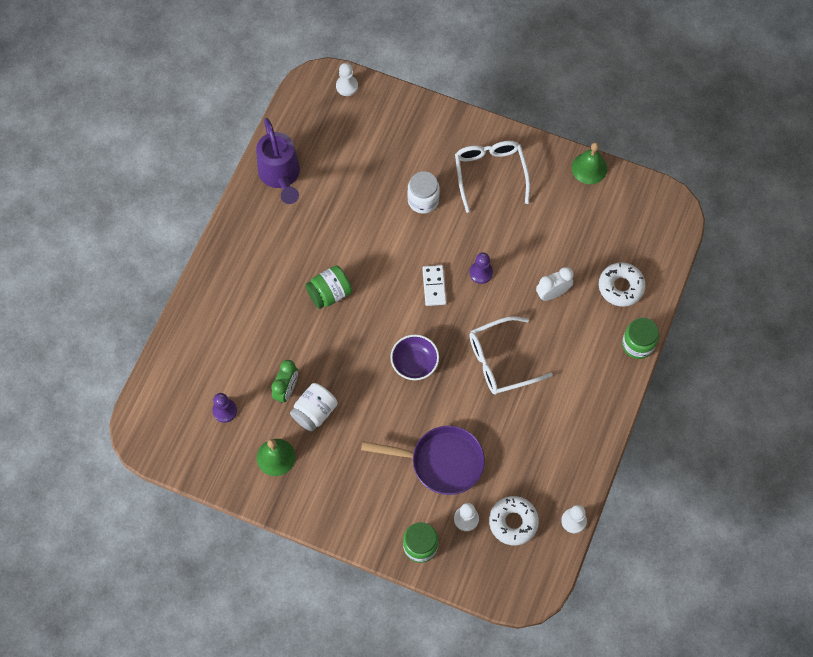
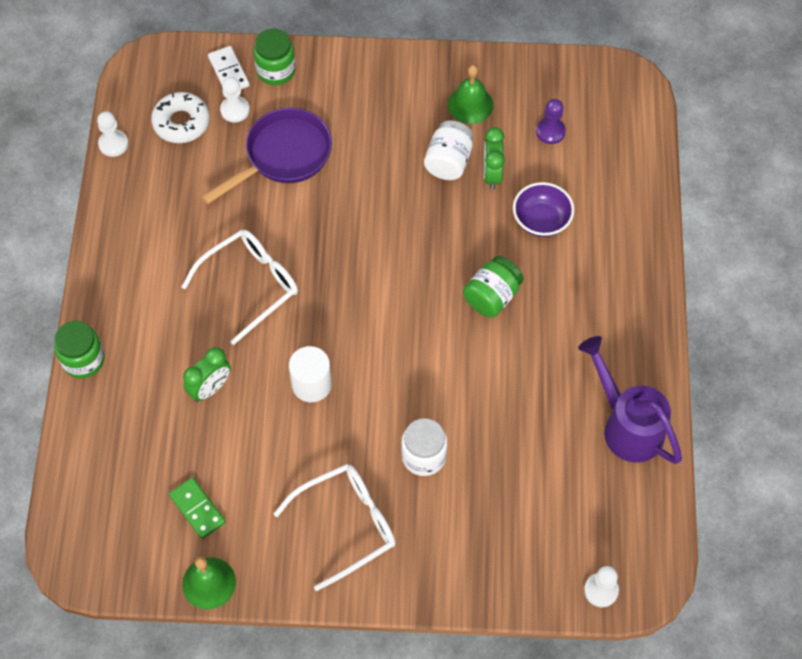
camera: 160 degrees right, 5 degrees down
purple pan [361,425,485,495] -> purple pan turned 150 degrees clockwise [201,108,332,204]
purple bowl [390,334,439,380] -> purple bowl moved to [513,182,574,237]
white domino [422,265,446,306] -> white domino moved to [208,46,249,89]
white glasses [455,141,530,213] -> white glasses turned 90 degrees counterclockwise [274,464,395,591]
purple pawn [470,252,493,284] -> white cylinder [289,346,332,402]
white clock [536,267,573,301] -> green clock [183,347,231,402]
white donut [599,262,646,307] -> none
none -> green domino [169,477,226,539]

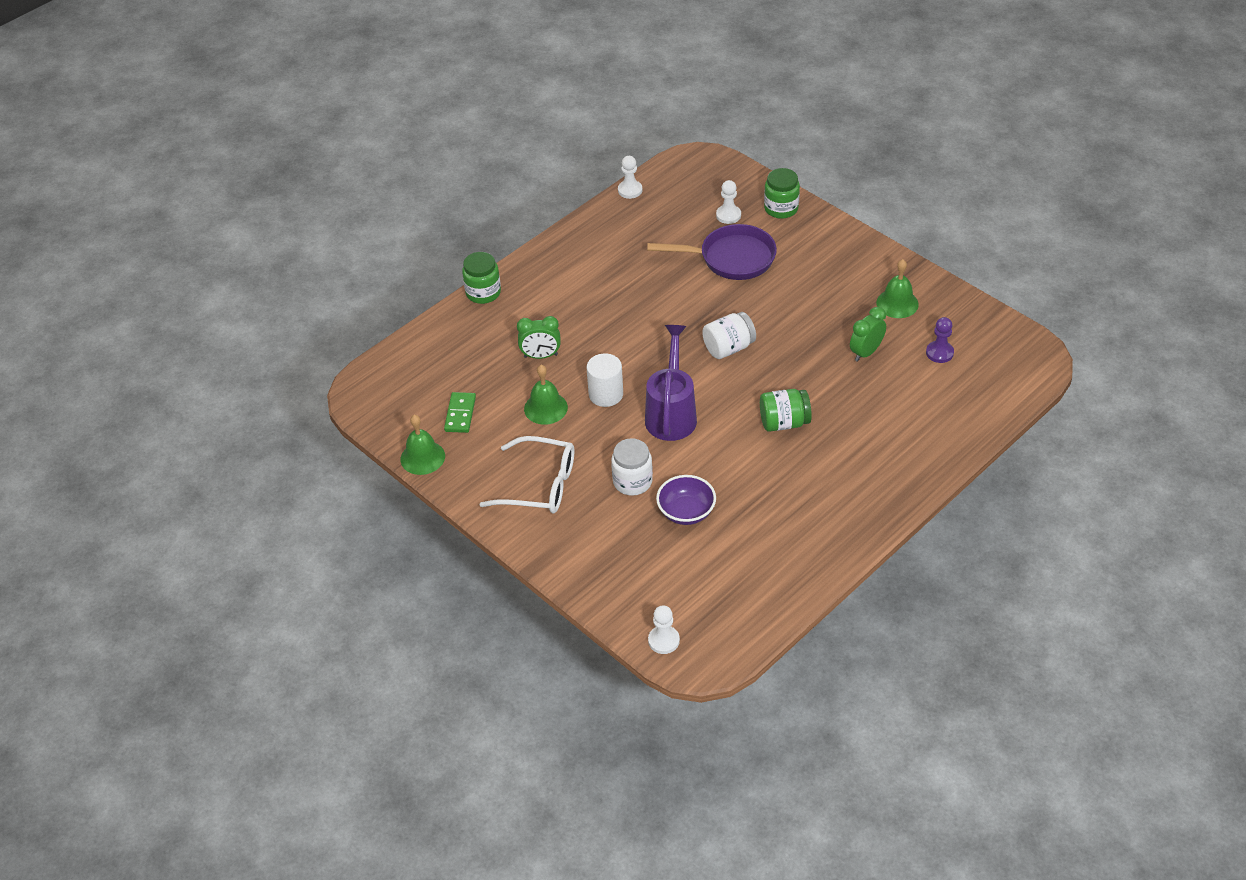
camera: 45 degrees right, 15 degrees down
white donut [151,92,210,143] -> none
white glasses [182,230,298,345] -> none
white domino [208,46,249,89] -> none
white jar [424,120,473,180] -> white jar moved to [702,312,756,359]
purple bowl [513,182,574,237] -> purple bowl moved to [656,475,716,525]
purple watering can [578,336,682,464] -> purple watering can moved to [645,325,697,441]
none -> green bell [524,365,568,425]

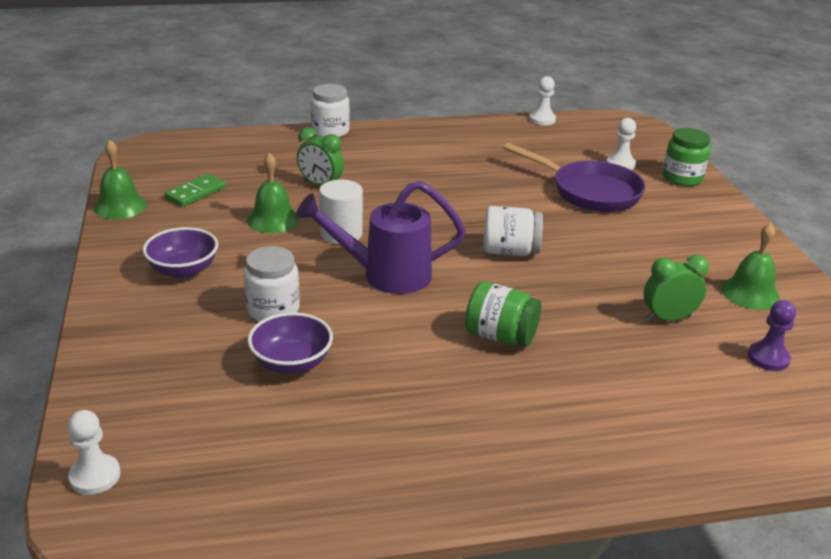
camera: 30 degrees right, 15 degrees down
green jar [462,252,501,304] -> white jar [311,84,350,137]
white glasses [479,436,574,513] -> purple bowl [143,227,218,278]
purple watering can [645,325,697,441] -> purple watering can turned 135 degrees counterclockwise [296,181,466,294]

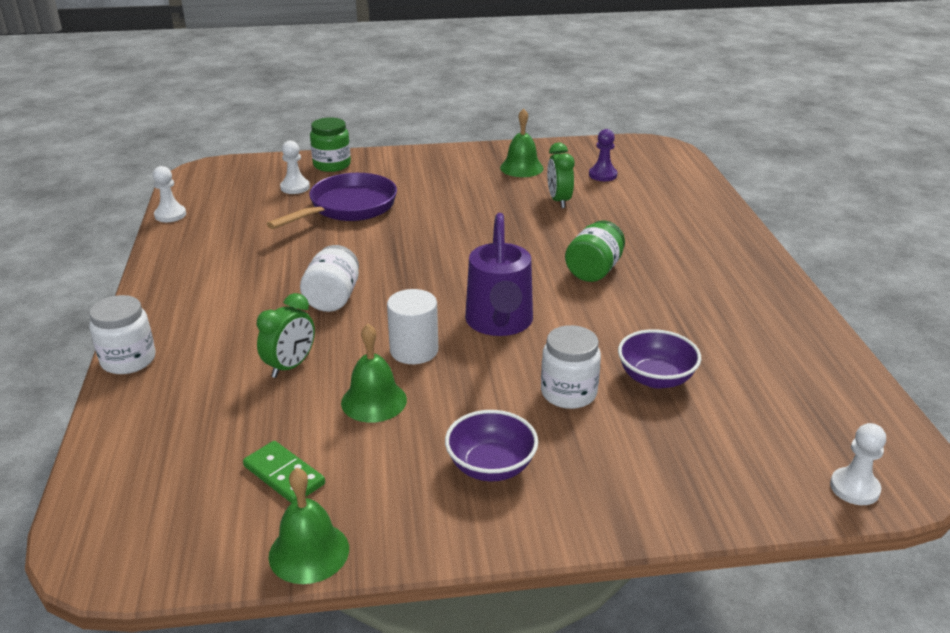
camera: 85 degrees left, 0 degrees up
white jar [483,206,543,256] -> white jar moved to [300,245,359,312]

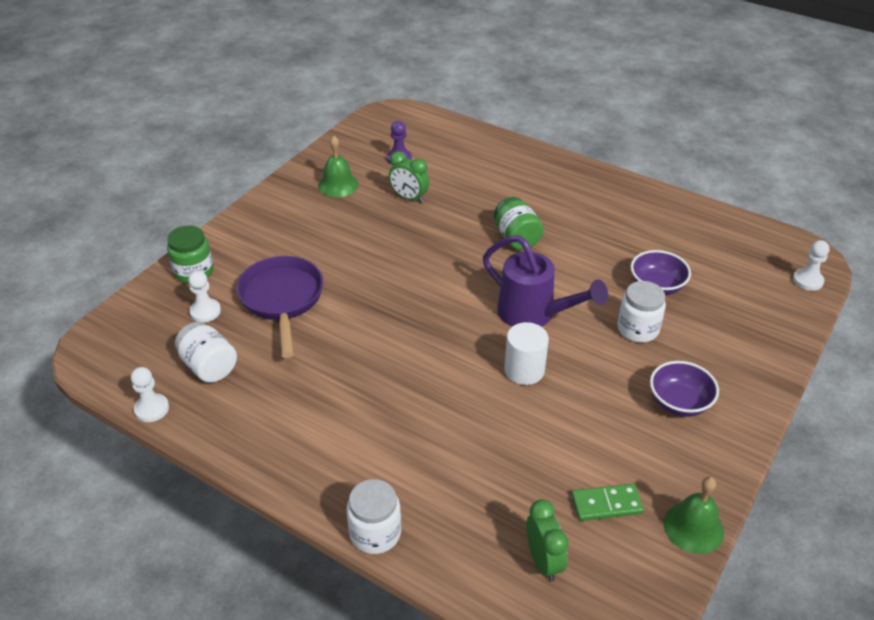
camera: 50 degrees left, 10 degrees up
green clock [257,293,315,378] -> green clock moved to [526,499,568,582]
white jar [300,245,359,312] -> white jar moved to [175,322,237,383]
green bell [341,324,407,423] -> none

